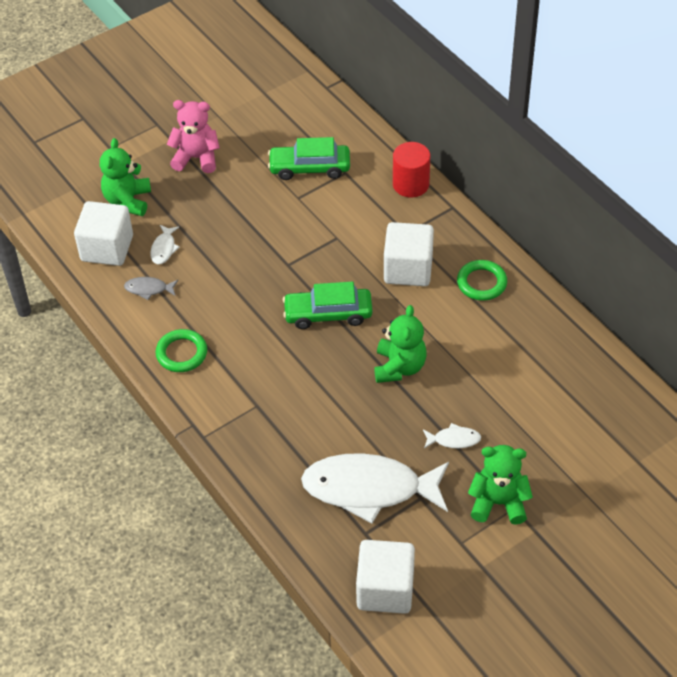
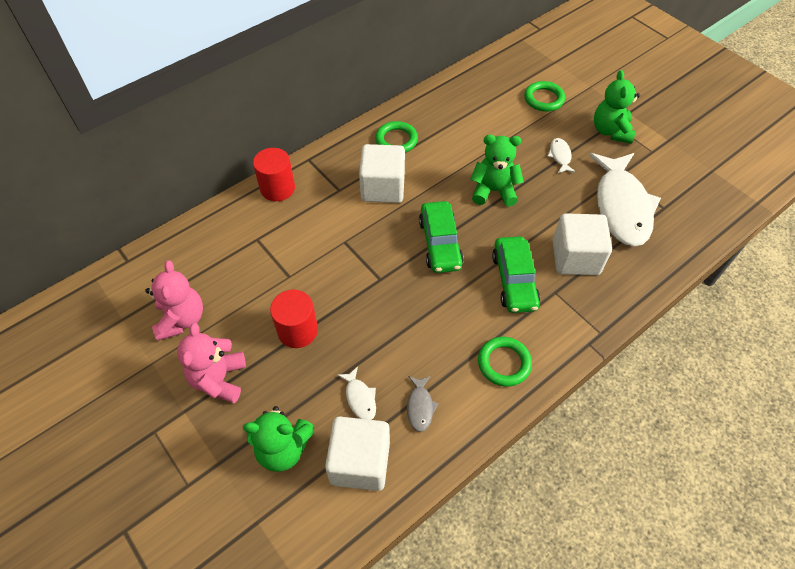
camera: 95 degrees left, 5 degrees up
white fish [150,225,180,264] -> white fish turned 60 degrees clockwise [337,366,376,420]
green car [268,137,350,180] -> green car moved to [492,236,540,313]
white cube [356,540,415,614] -> white cube moved to [553,213,612,275]
none -> pink teddy bear [145,261,203,341]
none -> red cylinder [270,290,318,348]
none -> green ring [524,81,565,112]

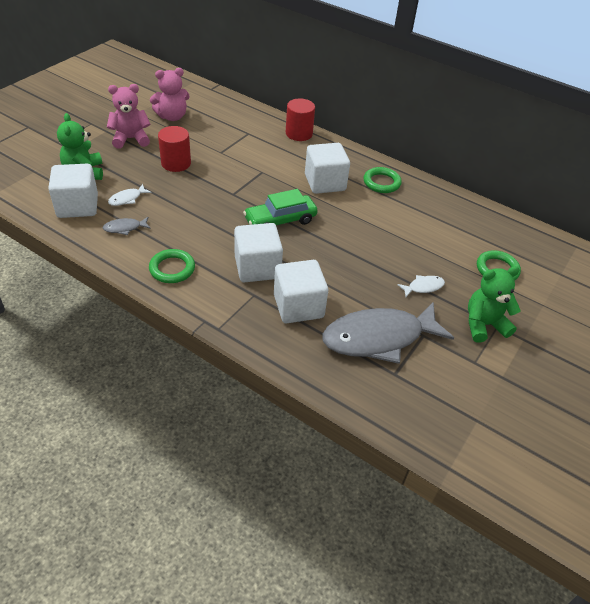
camera: 70 degrees right, 10 degrees down
green teddy bear [471,135,524,207] -> none
green car [492,236,540,313] -> white cube [234,223,283,282]
white fish [589,153,661,247] -> grey fish [322,302,454,364]

